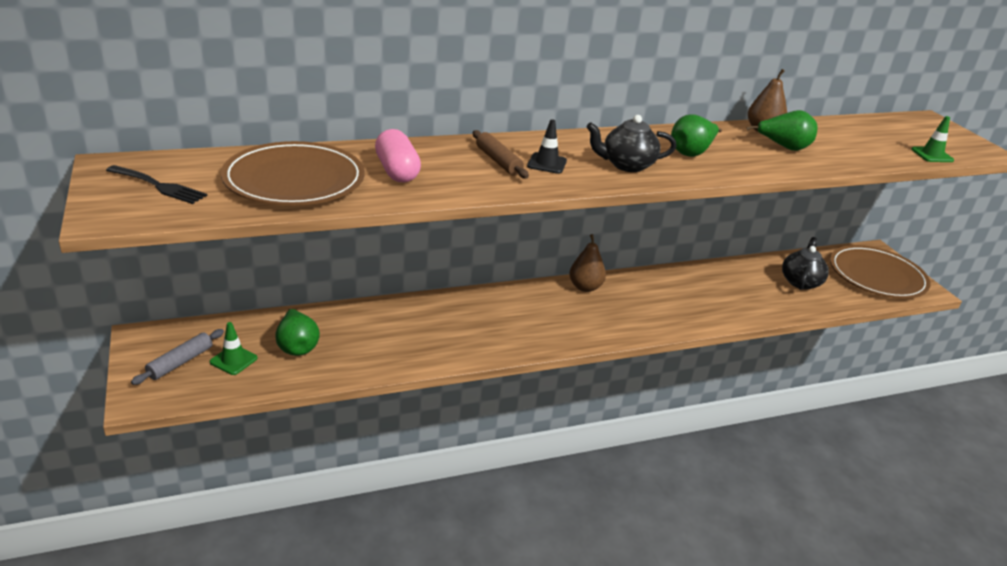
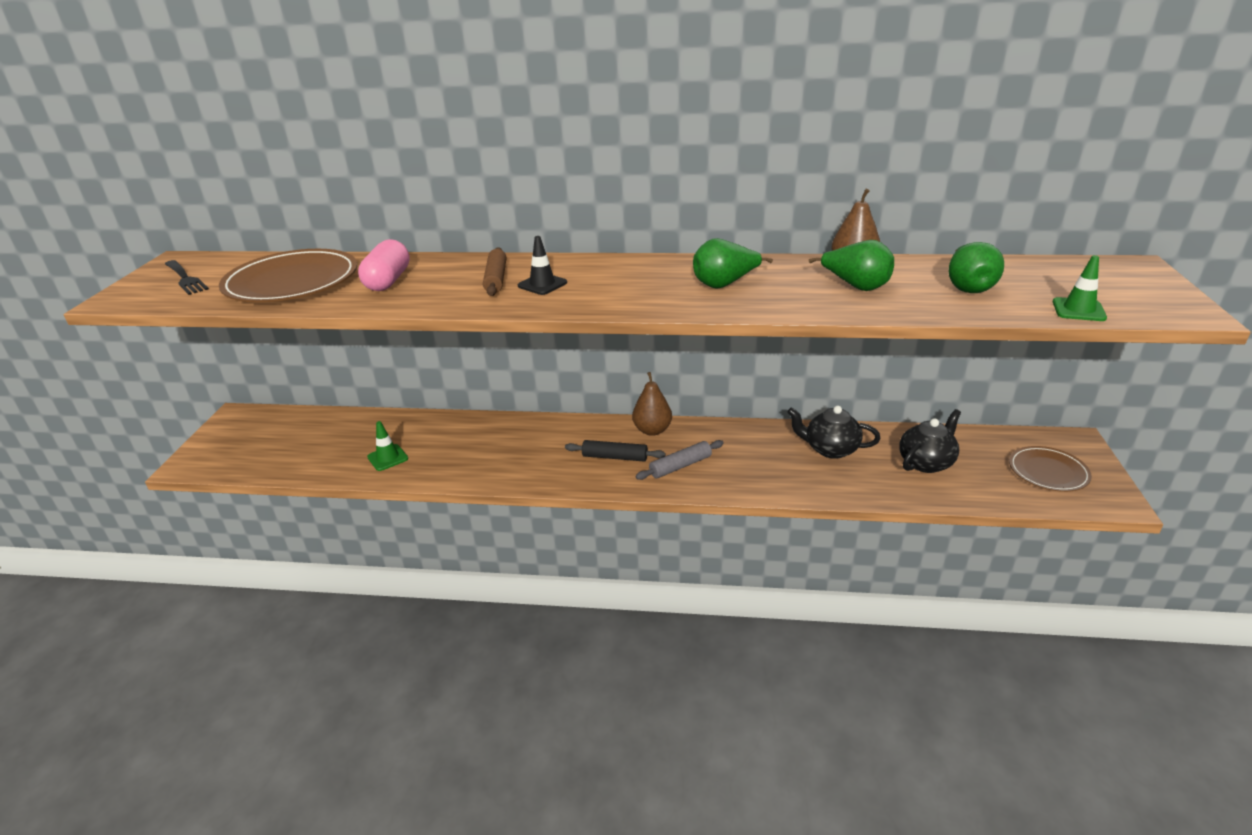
camera: 30 degrees right, 0 degrees up
grey rolling pin [131,329,224,385] -> grey rolling pin moved to [636,440,724,480]
green traffic cone [210,322,257,375] -> green traffic cone moved to [367,421,408,471]
green pear [275,308,320,356] -> green pear moved to [949,242,1004,293]
black teapot [587,115,676,172] -> black teapot moved to [787,405,880,459]
brown plate [830,245,931,299] -> brown plate [1009,446,1092,492], size x0.58
none -> black rolling pin [565,440,666,462]

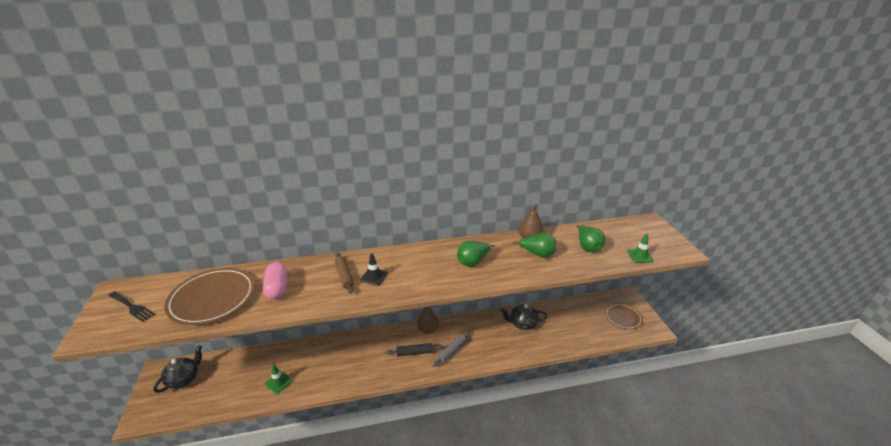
camera: 20 degrees left, 0 degrees up
black teapot [899,409,961,473] -> black teapot moved to [153,345,202,393]

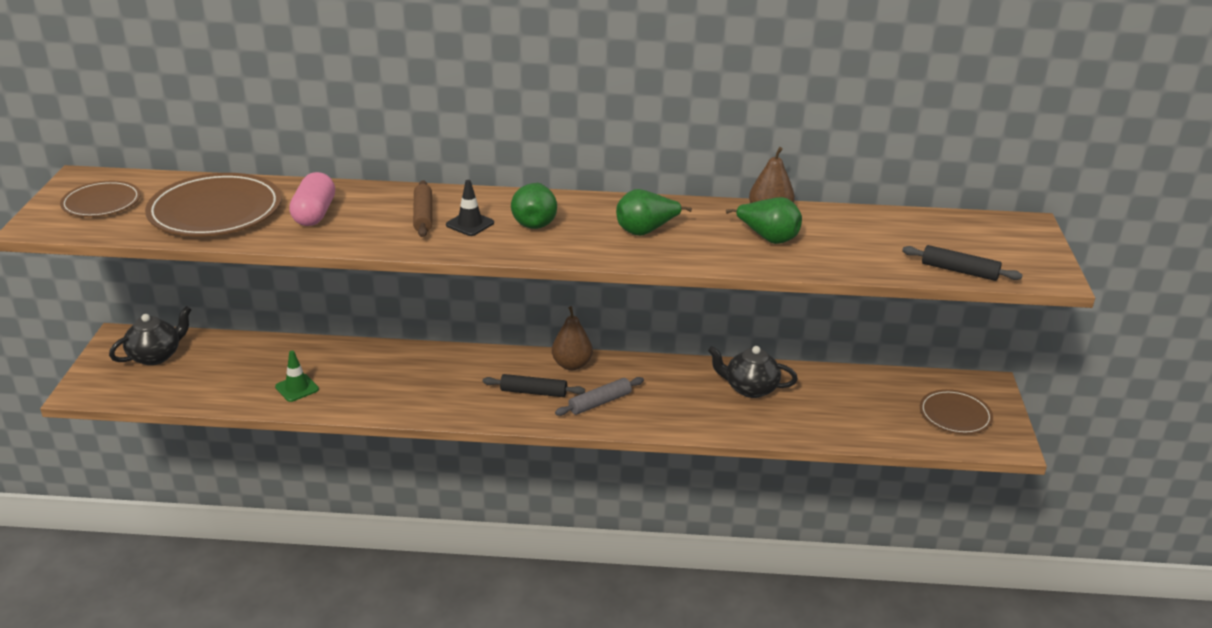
camera: 15 degrees right, 0 degrees up
black fork [108,291,155,322] -> brown plate [60,181,141,217]
green pear [577,225,605,252] -> green pear moved to [511,183,557,229]
green traffic cone [627,234,654,263] -> black rolling pin [902,245,1022,281]

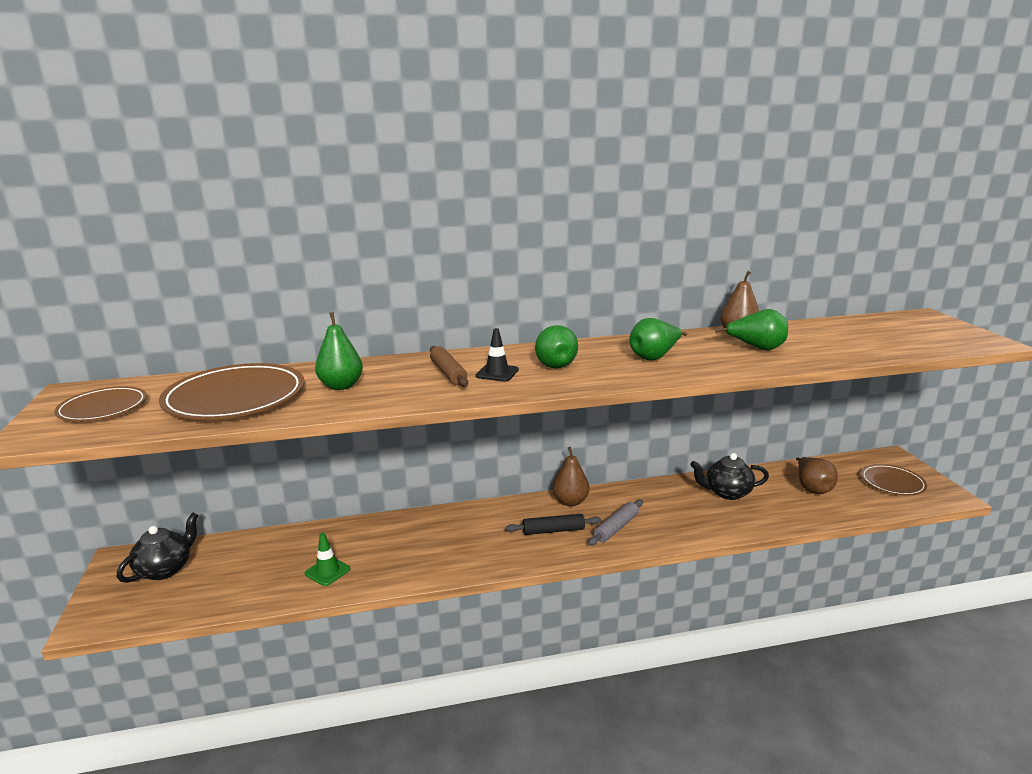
camera: 15 degrees left, 10 degrees down
pink capsule [289,172,335,226] -> green pear [315,312,363,390]
black rolling pin [902,245,1022,281] -> none
none -> brown pear [796,457,838,494]

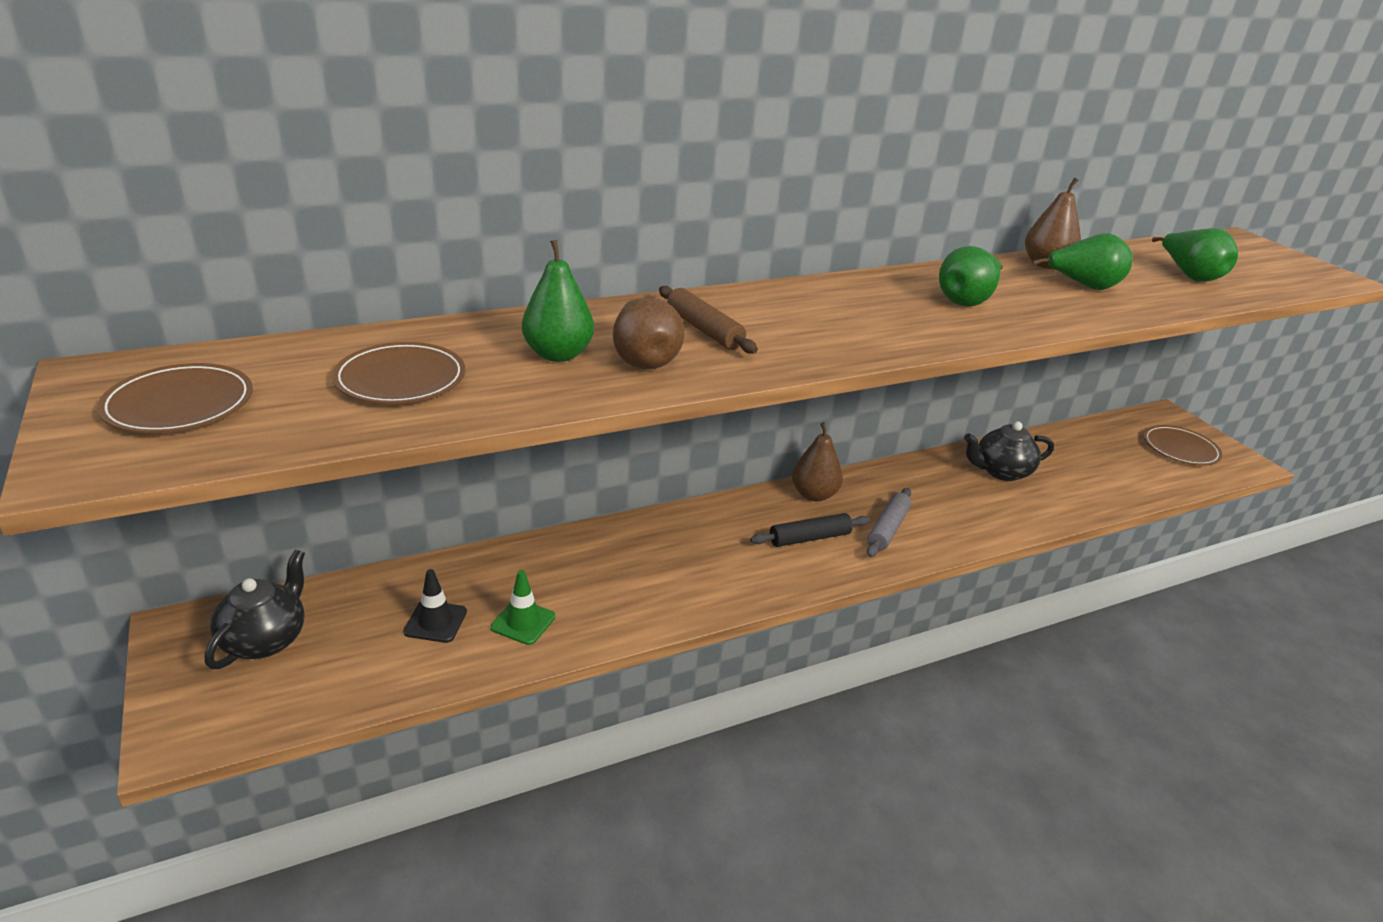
camera: 15 degrees left, 10 degrees up
brown plate [159,363,305,420] -> brown plate [332,342,465,404], size x0.58
black traffic cone [475,328,519,382] -> black traffic cone moved to [403,569,467,643]
green pear [535,325,578,368] -> green pear moved to [1152,228,1238,282]
brown pear [796,457,838,494] -> brown pear moved to [613,298,684,369]

